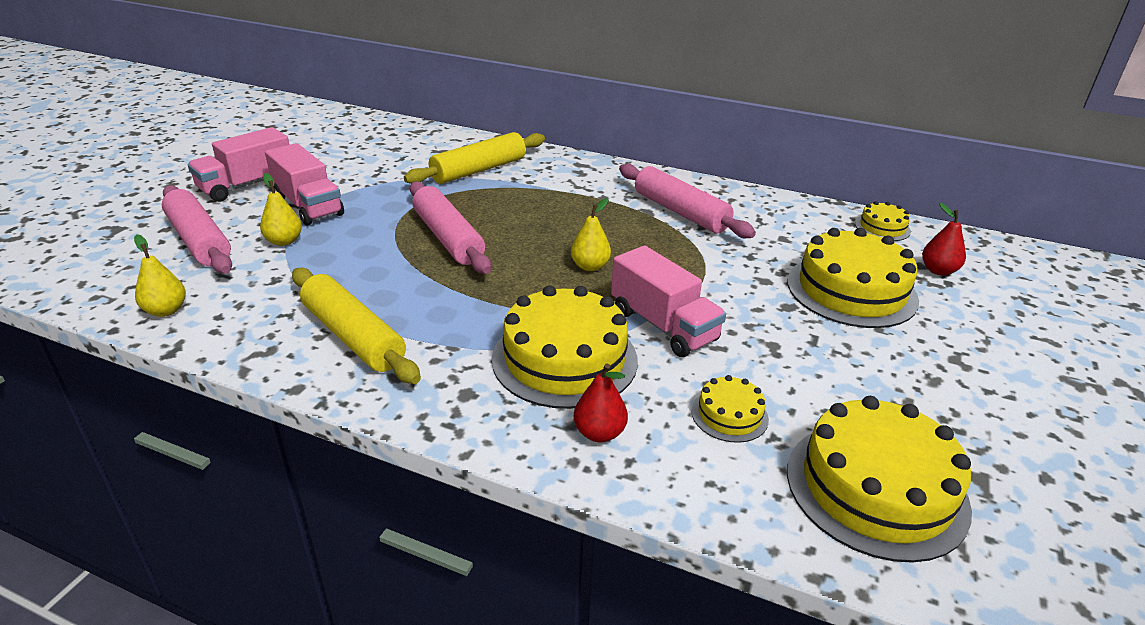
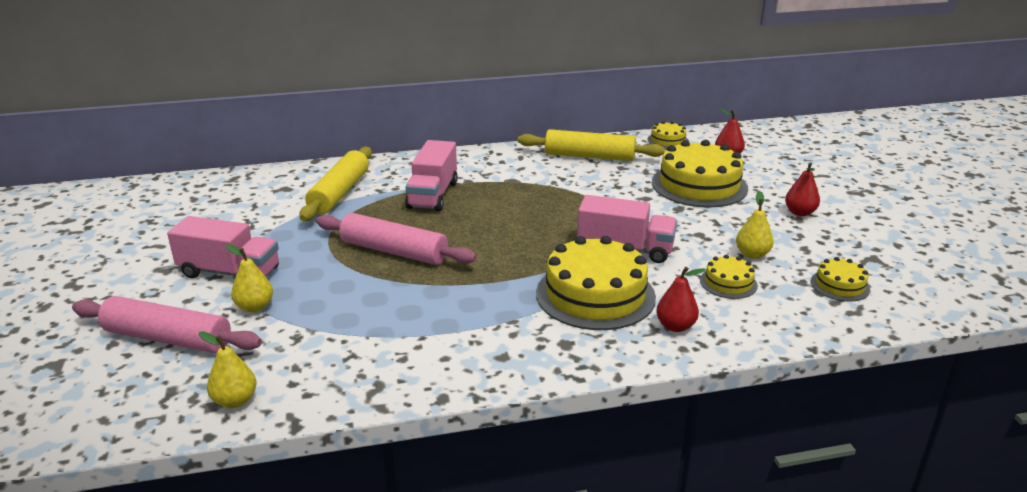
camera: 35 degrees left, 5 degrees down
pink truck [188,127,289,202] -> pink truck moved to [405,140,458,212]
yellow rolling pin [292,268,421,384] -> yellow rolling pin moved to [518,129,665,161]
yellow pear [571,198,611,271] -> yellow pear moved to [736,191,774,259]
pink rolling pin [619,164,756,238] -> none
yellow cake [787,396,972,563] -> yellow cake [811,257,870,301], size x0.48
none -> red pear [785,162,820,216]

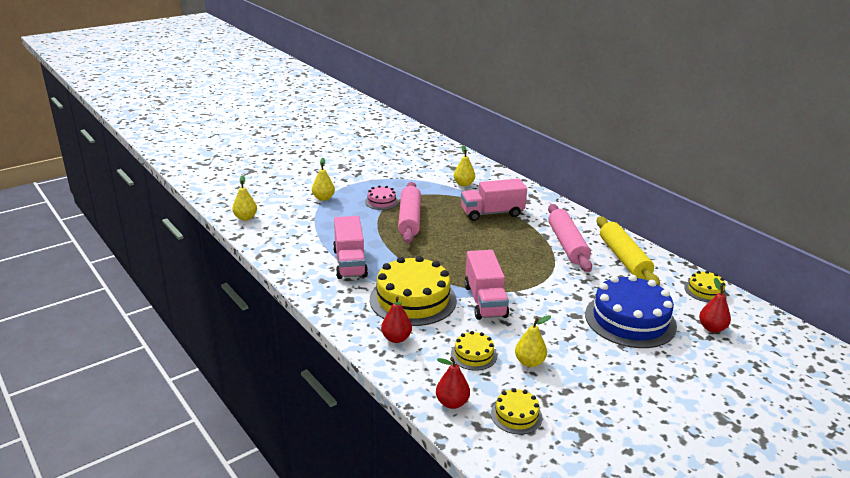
camera: 65 degrees right, 0 degrees up
pink rolling pin [72,296,262,353] -> pink rolling pin moved to [548,204,592,272]
pink truck [167,216,279,278] -> pink truck moved to [333,216,368,279]
yellow rolling pin [299,147,372,221] -> yellow pear [454,146,475,187]
yellow cake [652,140,748,207] -> blue cake [585,275,677,348]
red pear [785,162,820,216] -> red pear moved to [436,357,470,409]
none -> pink cake [365,185,399,210]

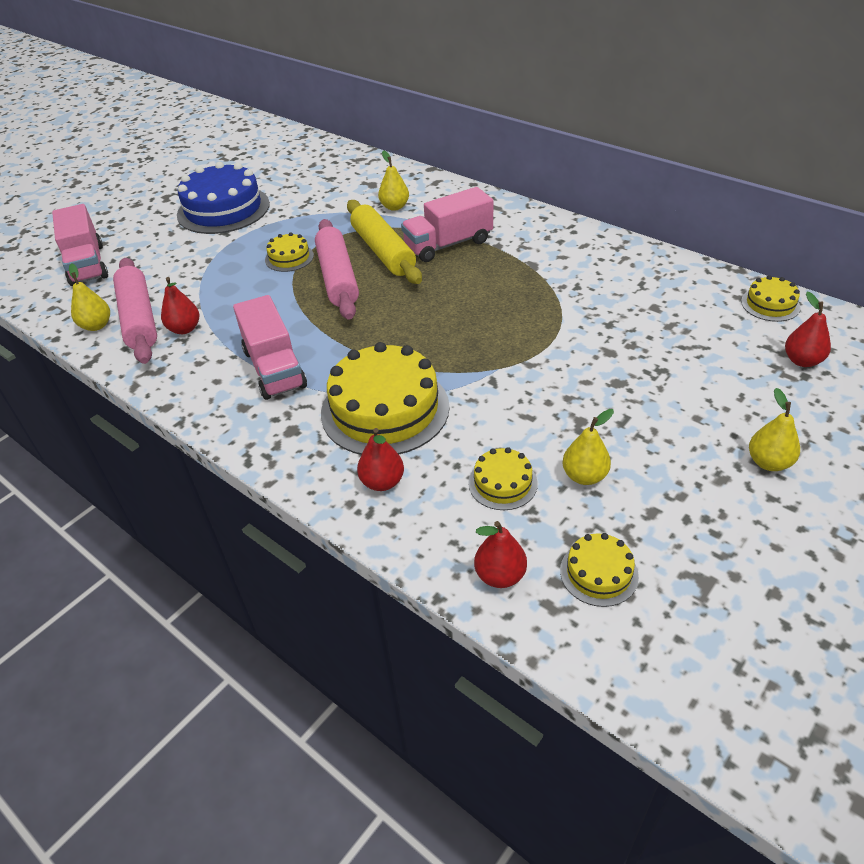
camera: 10 degrees left, 15 degrees up
yellow pear [312,158,335,201] -> yellow pear moved to [749,388,800,471]
pink cake [365,185,399,210] -> yellow cake [265,232,314,272]
pink truck [464,250,509,320] -> pink truck moved to [52,204,108,286]
pink rolling pin [548,204,592,272] -> pink rolling pin moved to [113,258,157,364]
blue cake [585,275,677,348] -> blue cake moved to [177,162,270,234]
yellow rolling pin [597,216,660,286] -> yellow rolling pin moved to [347,200,422,284]
none -> red pear [161,277,199,334]

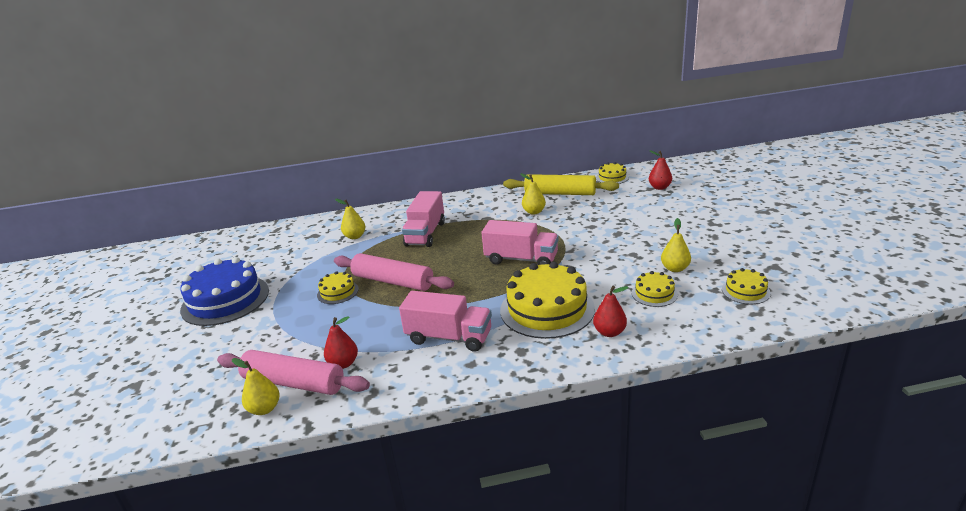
camera: 50 degrees left, 15 degrees down
pink truck [52,204,108,286] -> pink truck moved to [482,220,559,265]
yellow rolling pin [347,200,422,284] -> yellow rolling pin moved to [503,174,619,195]
red pear [474,521,527,588] -> none
yellow pear [749,388,800,471] -> yellow pear moved to [520,173,546,215]

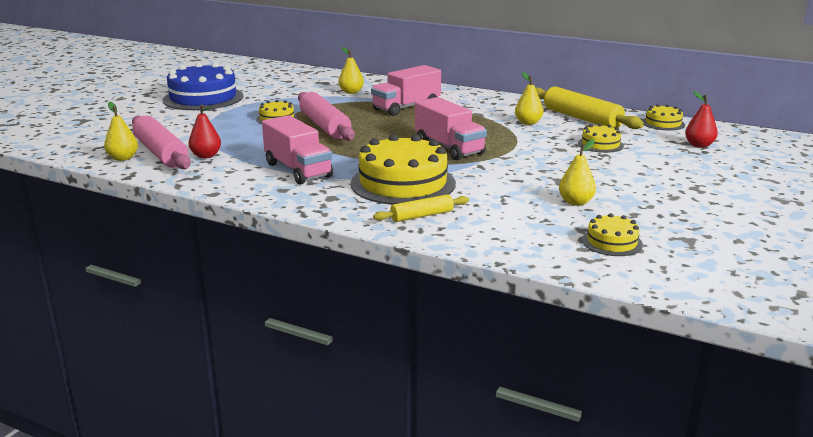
camera: 35 degrees right, 5 degrees down
red pear [593,286,629,337] -> yellow rolling pin [373,194,469,222]
yellow cake [631,271,678,307] -> yellow cake moved to [578,124,624,153]

